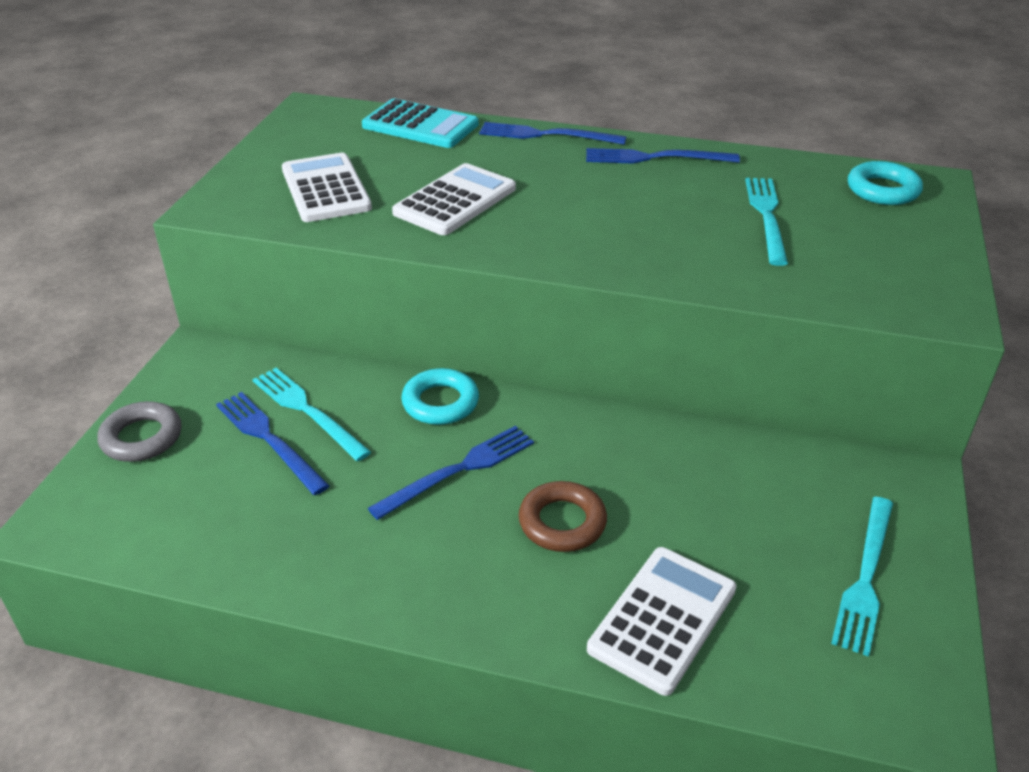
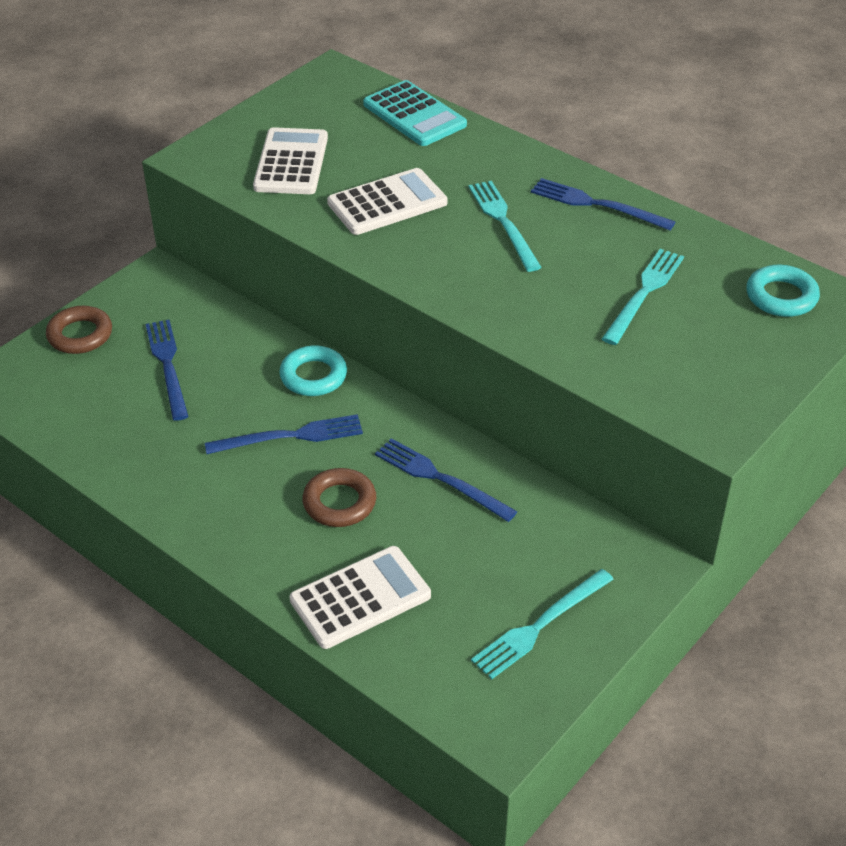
camera: 25 degrees right, 5 degrees up
grey ring [97,401,181,462] -> brown ring [46,306,112,354]
turquoise fork [252,368,371,461] -> turquoise fork moved to [469,181,542,272]
blue fork [479,122,627,145] -> blue fork moved to [375,438,518,522]

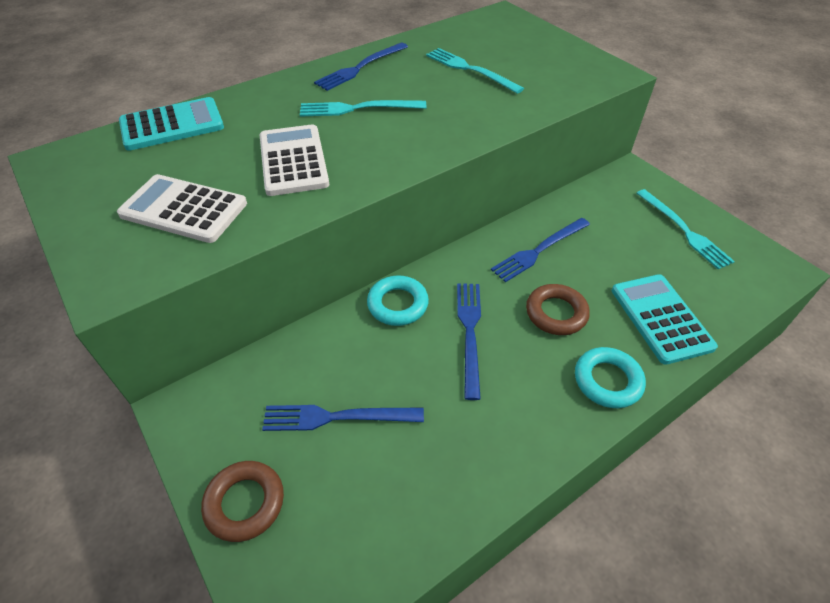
camera: 75 degrees left, 5 degrees up
white calculator [290,546,431,649] -> turquoise calculator [612,274,718,365]
turquoise ring [746,265,820,317] -> turquoise ring moved to [575,347,646,408]

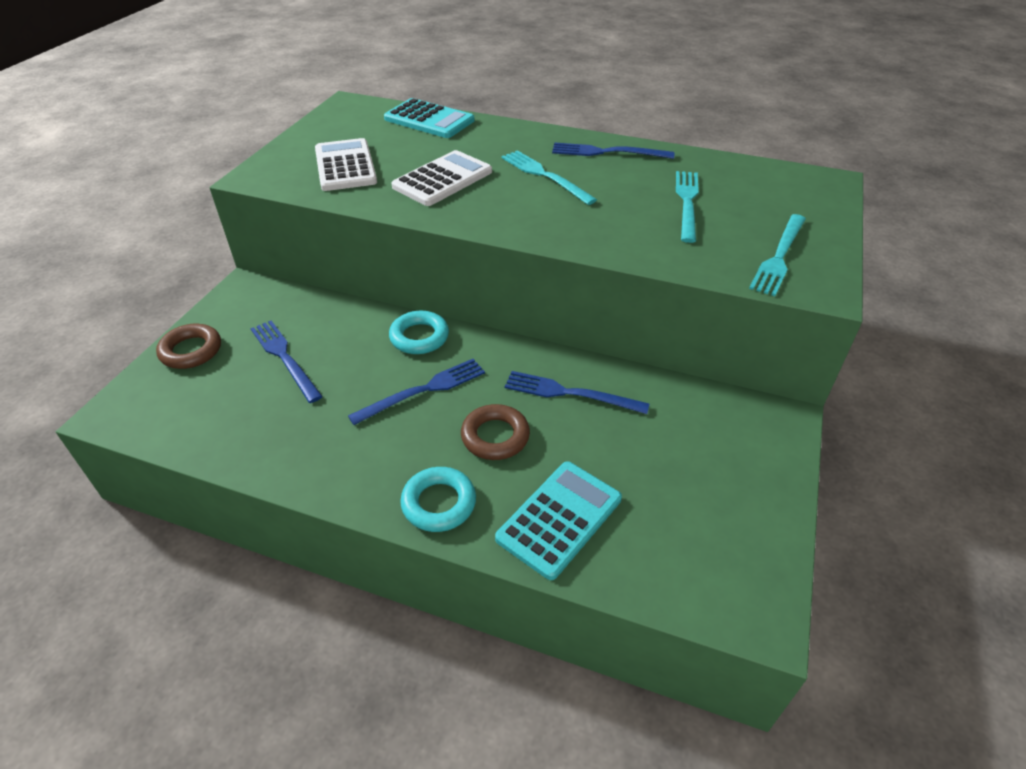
camera: 55 degrees right, 5 degrees down
turquoise fork [636,189,735,269] -> turquoise fork moved to [749,214,806,296]

